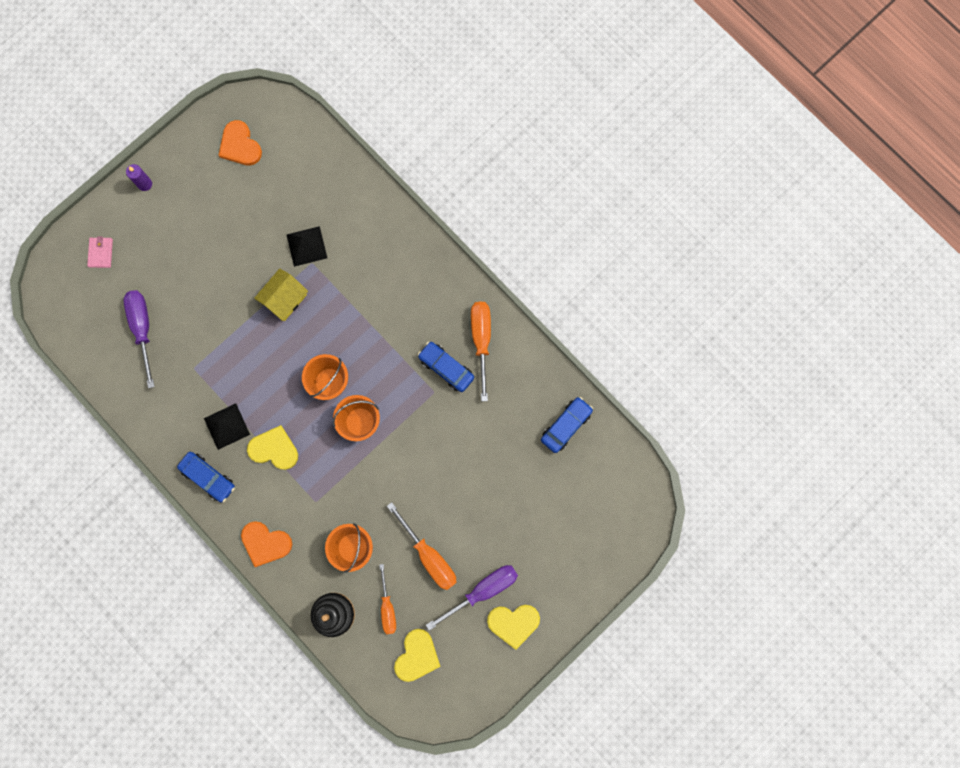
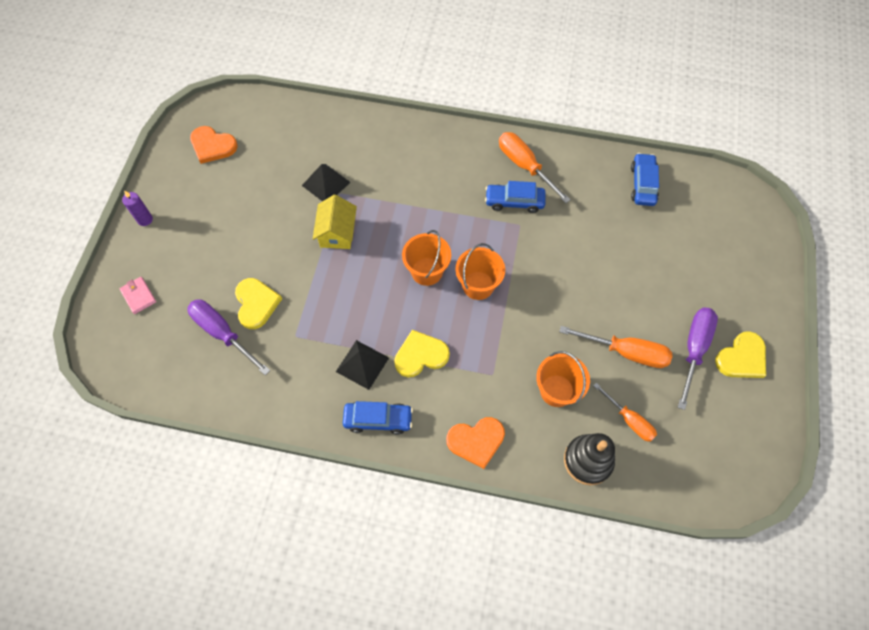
camera: 35 degrees left, 15 degrees down
yellow heart [394,629,440,682] -> yellow heart moved to [235,278,282,329]

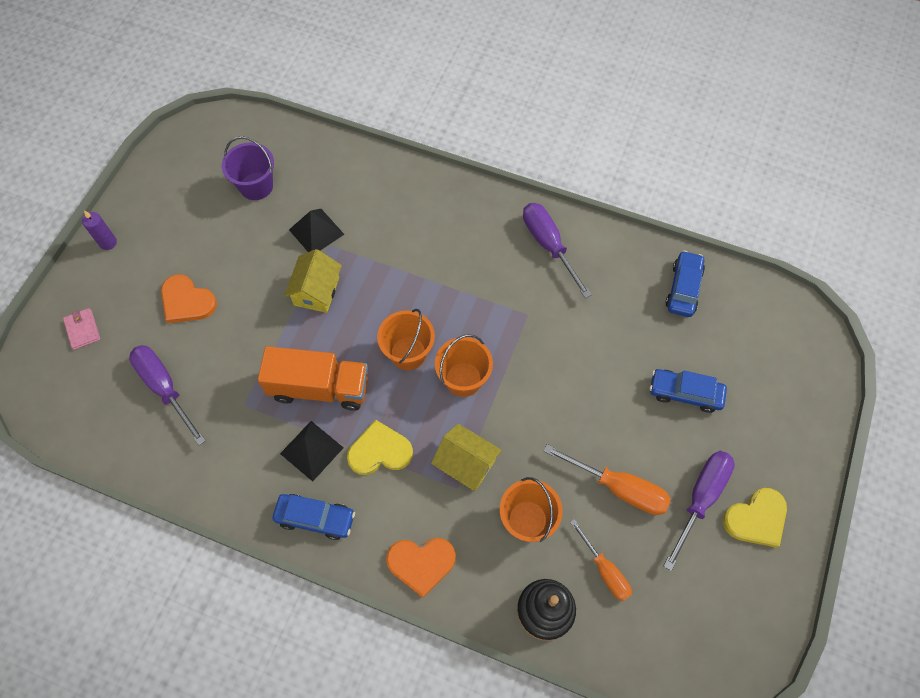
camera: 10 degrees right, 0 degrees up
orange heart [190,126,238,164] -> orange heart moved to [161,274,217,323]
yellow heart [235,278,282,329] -> none
blue car [485,181,546,213] -> blue car moved to [650,369,727,413]
orange screwdriver [499,132,571,203] -> purple screwdriver [523,203,592,298]
none -> purple bucket [222,136,274,200]
none -> orange truck [258,346,368,411]
none -> yellow house [431,424,502,491]

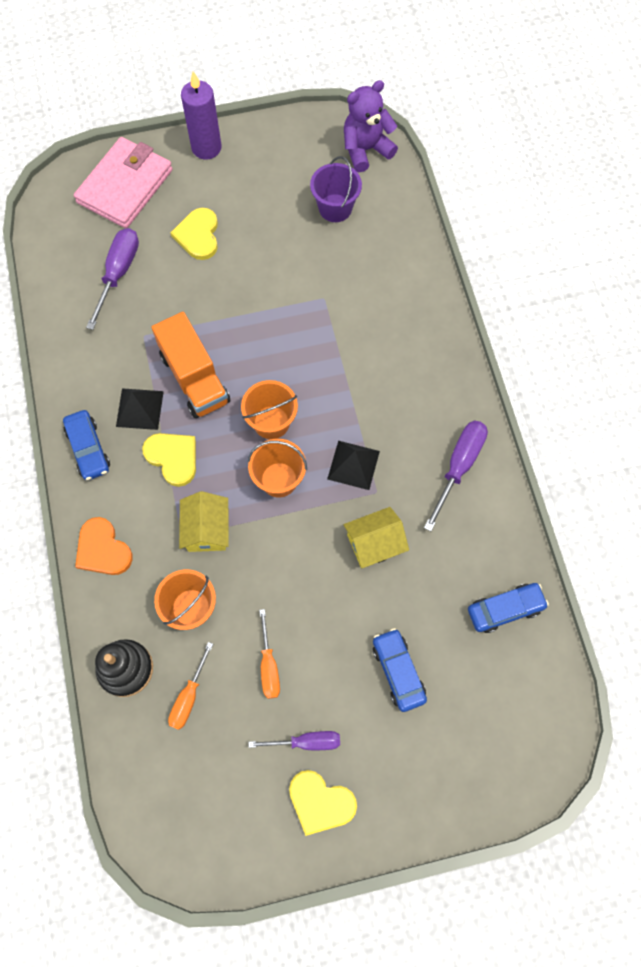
camera: 55 degrees right, 5 degrees up
pink wallet [63,308,100,350] -> pink wallet [74,137,173,228], size x2.48
purple candle [82,210,117,250] -> purple candle [181,71,222,160], size x1.83
orange heart [161,274,217,323] -> yellow heart [170,208,218,260]
yellow house [284,249,342,313] -> yellow house moved to [343,507,409,568]
black pyramid [289,209,344,252] -> black pyramid moved to [327,441,380,490]
orange screwdriver [544,444,671,515] -> orange screwdriver [259,609,280,699], size x0.66
purple screwdriver [664,451,735,571] -> purple screwdriver [248,731,340,750], size x0.66
none -> purple teddy bear [344,80,398,172]

